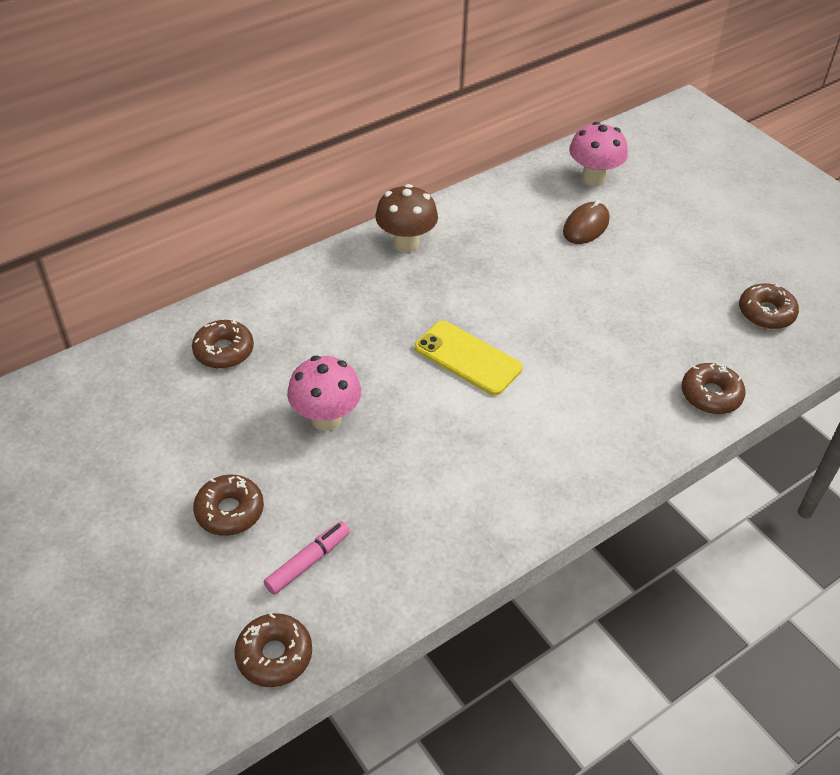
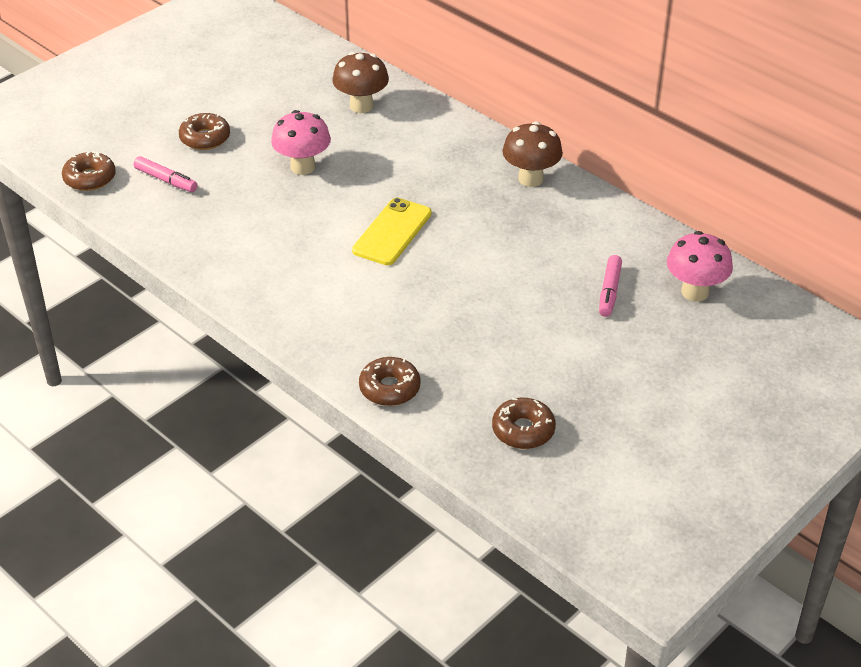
camera: 80 degrees right, 5 degrees down
brown donut [192,320,254,369] -> brown mushroom [332,52,389,113]
brown mouse [563,200,609,244] -> pink marker [599,255,622,317]

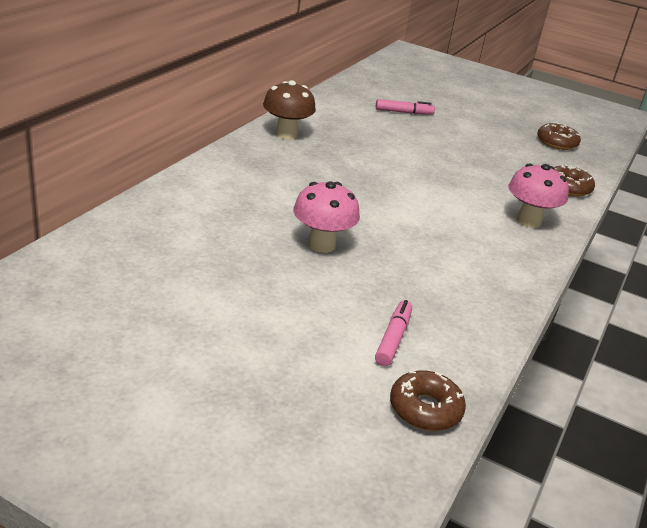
camera: 110 degrees left, 10 degrees down
brown donut [179,113,230,150] -> none
brown mushroom [332,52,389,113] -> none
yellow phone [352,198,432,265] -> none
pink mushroom [667,231,733,301] -> pink mushroom moved to [508,164,569,228]

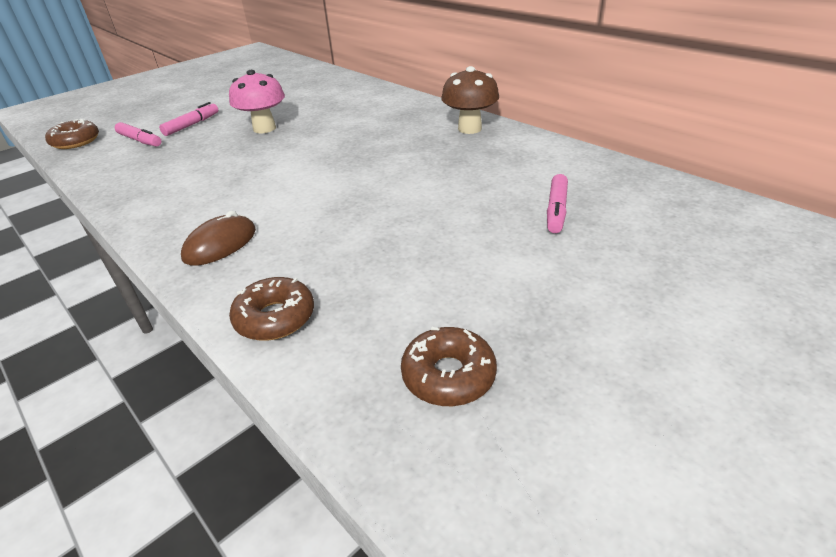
camera: 115 degrees right, 5 degrees up
pink mushroom [508,164,569,228] -> brown mouse [181,211,256,266]
none -> pink marker [159,102,218,136]

